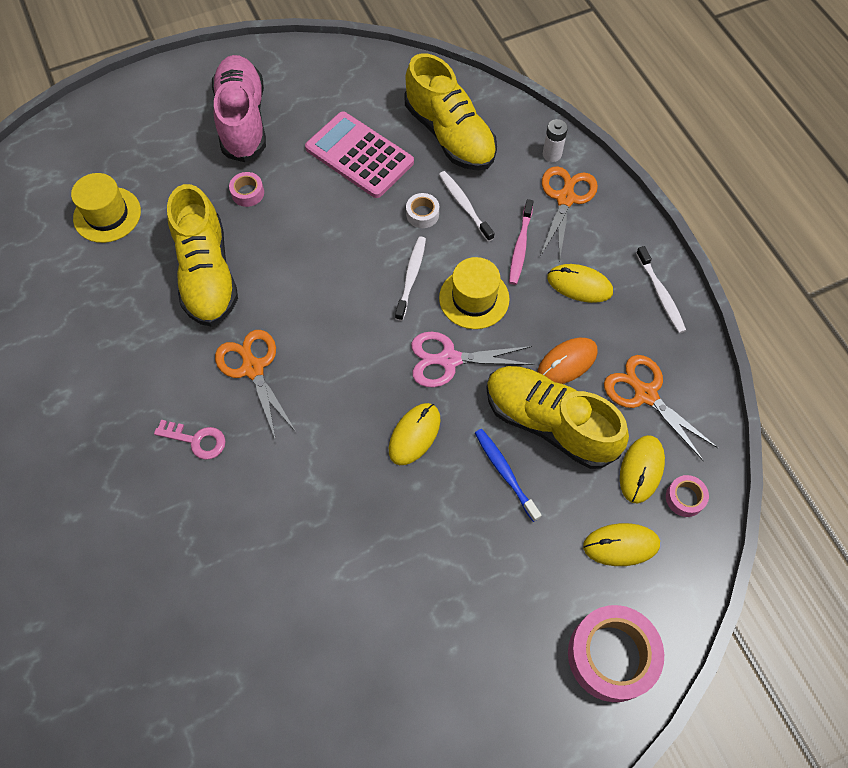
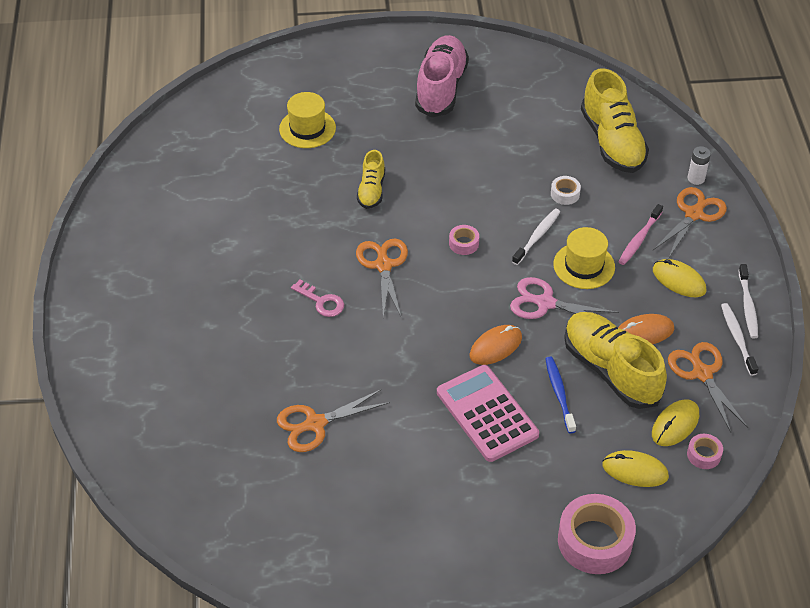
camera: 20 degrees right, 15 degrees down
yellow shoe [167,184,238,327] -> yellow shoe [357,150,385,209], size x0.54
pink tape [229,172,264,207] -> pink tape moved to [449,225,479,255]
pink calculator [305,111,414,198] -> pink calculator moved to [437,365,539,462]
yellow mouse [389,403,441,465] -> orange mouse [470,325,522,365]
white toothbrush [439,171,495,242] -> white toothbrush moved to [721,303,758,376]
none -> orange scissors [277,389,390,452]

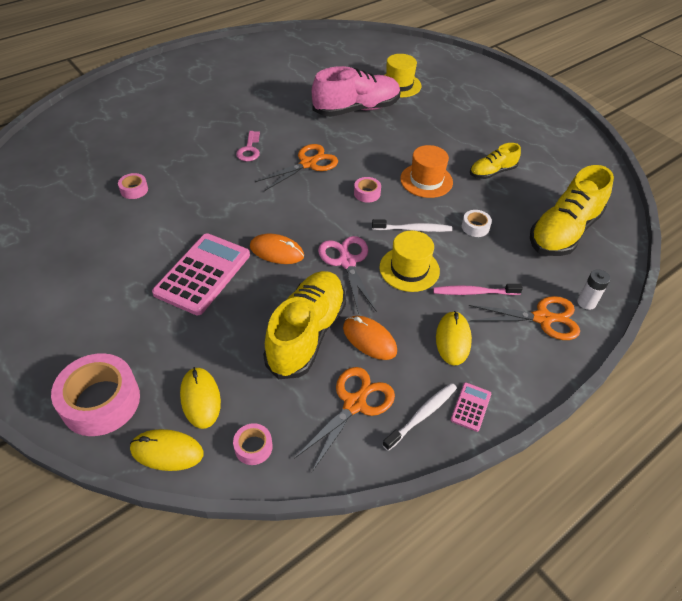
camera: 55 degrees right, 0 degrees up
orange scissors [277,389,390,452] -> pink tape [118,173,148,199]
yellow shoe [357,150,385,209] -> yellow shoe moved to [470,143,521,179]
pink shoe [415,35,469,117] -> pink shoe moved to [312,66,400,117]
blue toothbrush [545,357,576,433] -> none
yellow mouse [652,399,699,446] -> yellow mouse moved to [130,429,204,471]
white toothbrush [739,264,758,338] -> pink calculator [451,383,491,432]
none -> orange hat [400,145,453,198]

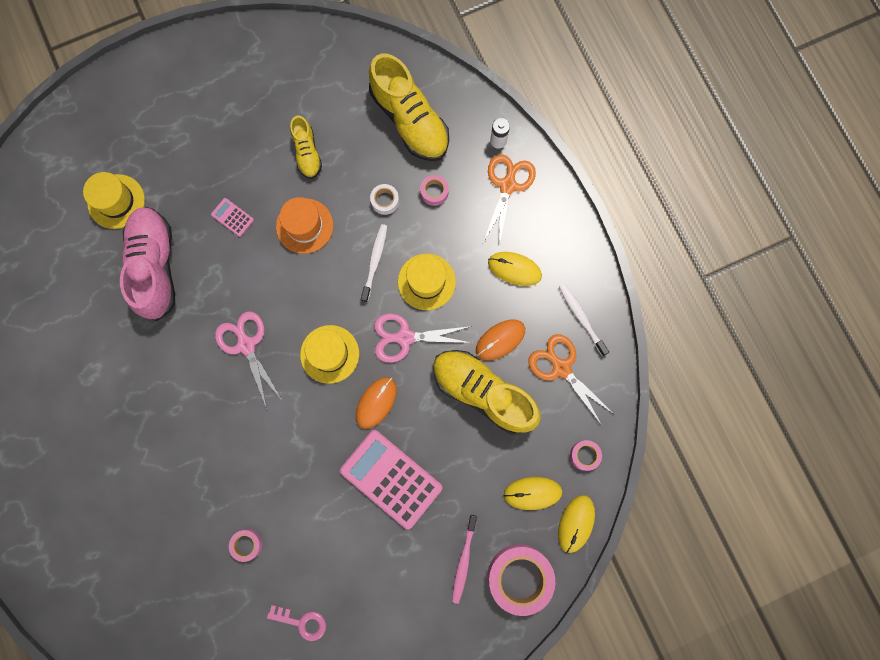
camera: 75 degrees left, 30 degrees up
pink key [236,131,260,161] -> pink key moved to [267,605,326,641]
orange scissors [255,144,338,191] -> pink scissors [215,311,282,409]
pink tape [354,177,381,203] -> pink tape moved to [420,175,449,206]
pink toothbrush [433,284,523,295] -> pink toothbrush moved to [452,515,477,604]
pink calculator [451,383,491,432] -> pink calculator moved to [211,198,254,237]
none -> yellow hat [300,325,359,384]

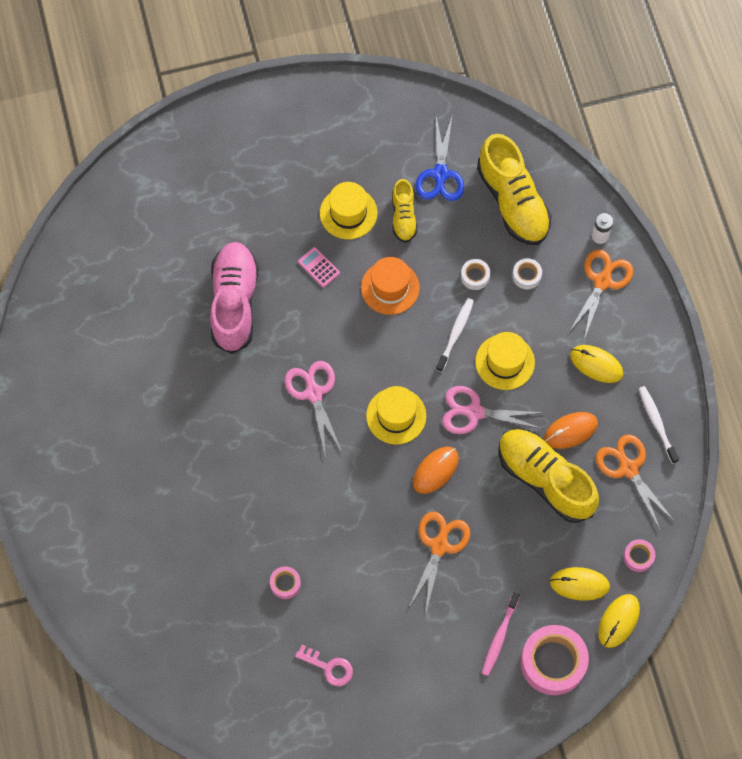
camera: 10 degrees right, 10 degrees down
yellow hat [83,172,145,229] -> yellow hat moved to [320,182,377,239]
pink calculator [340,430,442,530] -> orange scissors [408,512,470,612]
pink tape [420,175,449,206] -> white tape [512,258,542,289]
none -> blue scissors [416,117,464,201]

